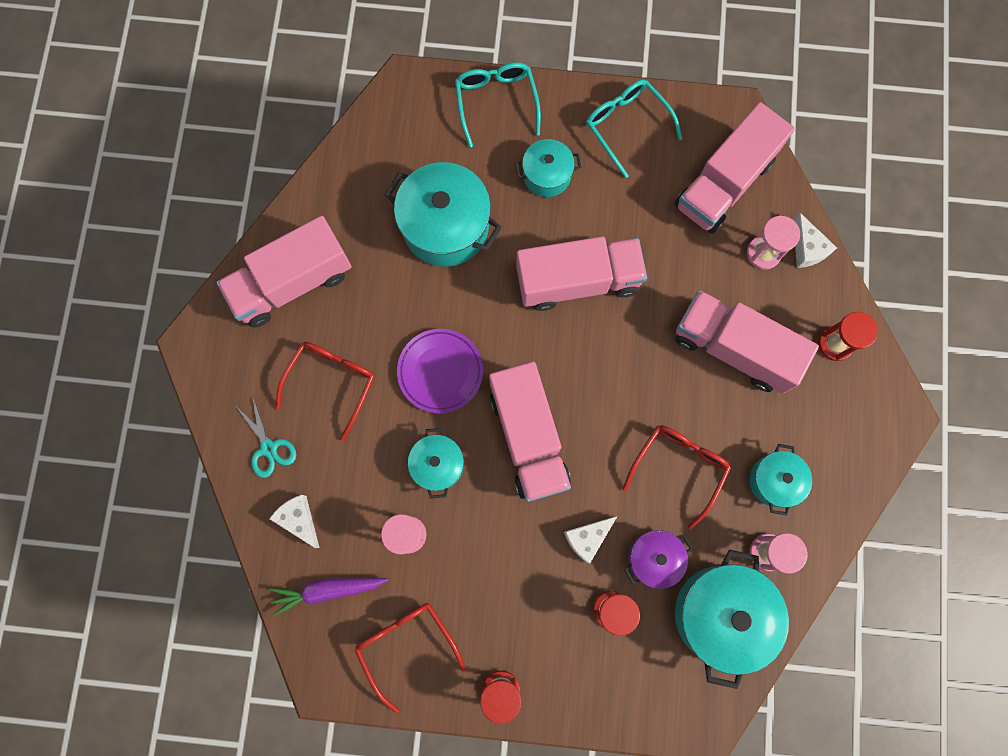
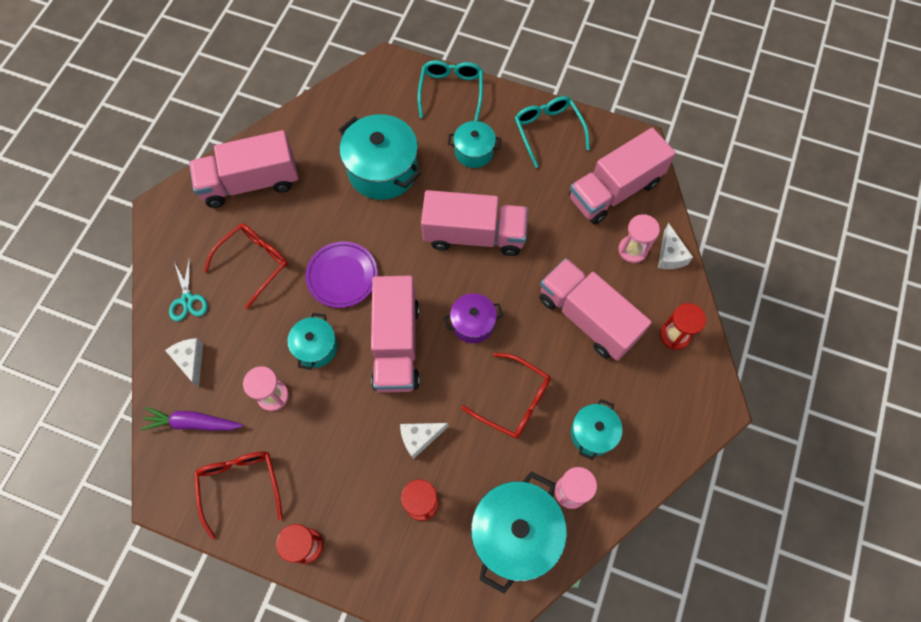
camera: 15 degrees right, 10 degrees down
red glasses [623,425,731,530] -> red glasses turned 75 degrees clockwise [461,353,551,439]
purple pot [624,530,693,589] -> purple pot moved to [444,293,503,343]

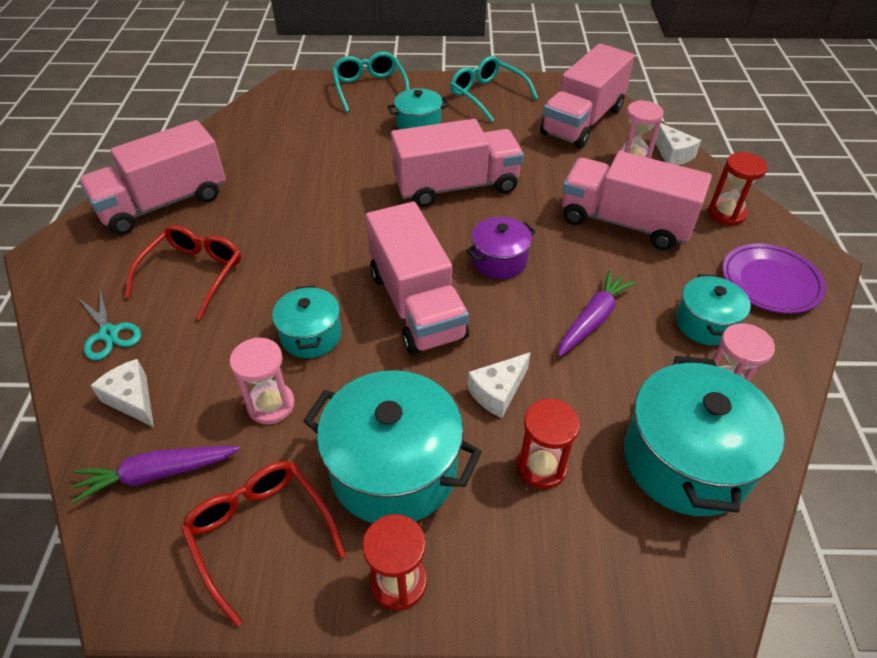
camera: 20 degrees left, 20 degrees down
purple plate [305,241,378,308] -> purple plate moved to [722,243,826,314]
turquoise pot [339,114,421,200] -> turquoise pot moved to [303,370,482,523]
red glasses [461,353,551,439] -> purple carrot [558,269,636,357]

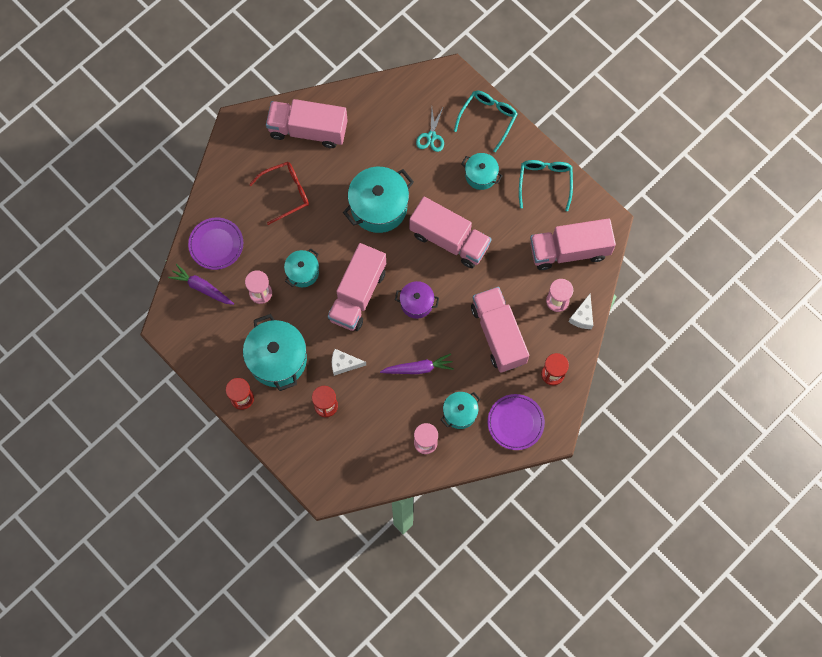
camera: 45 degrees right, 25 degrees up
turquoise scissors [78,288,141,361] -> turquoise scissors moved to [416,106,444,152]
white cheese [90,359,154,427] -> purple plate [188,218,243,270]
red glasses [181,461,346,627] -> none
turquoise pot [624,356,784,516] -> turquoise pot moved to [343,167,414,233]

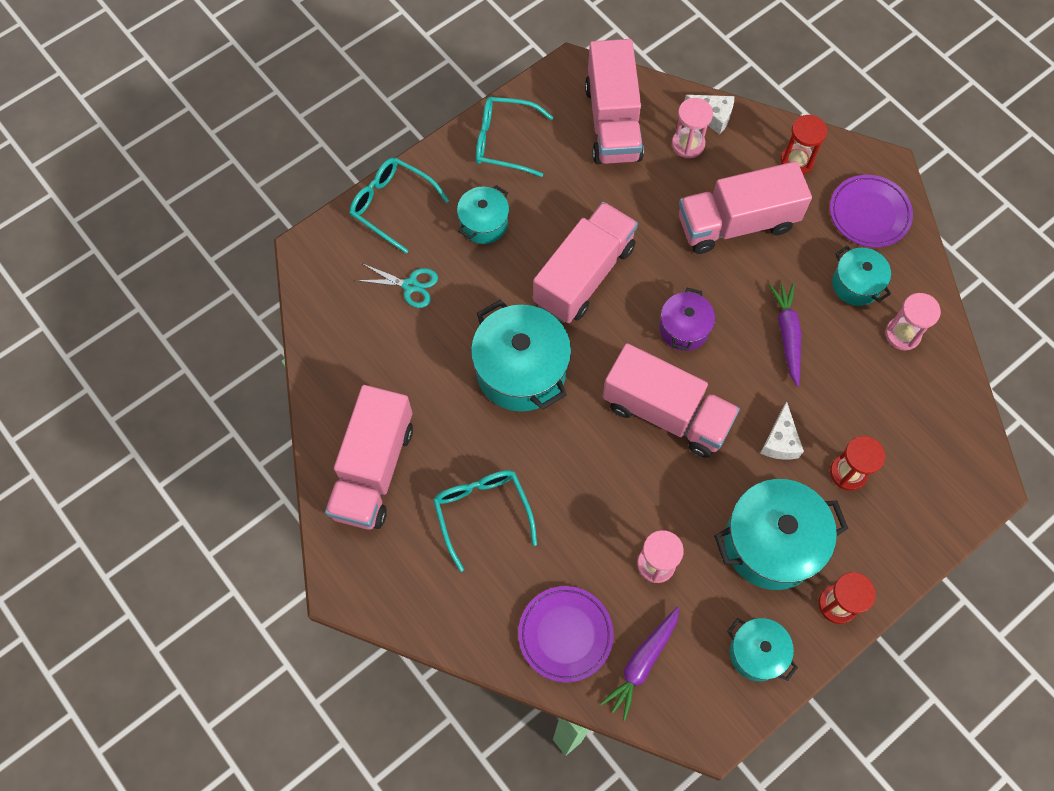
camera: 85 degrees left, 5 degrees down
red glasses [249,162,309,225] -> turquoise glasses [433,470,537,572]
turquoise pot [284,248,319,287] -> turquoise pot moved to [727,618,798,681]

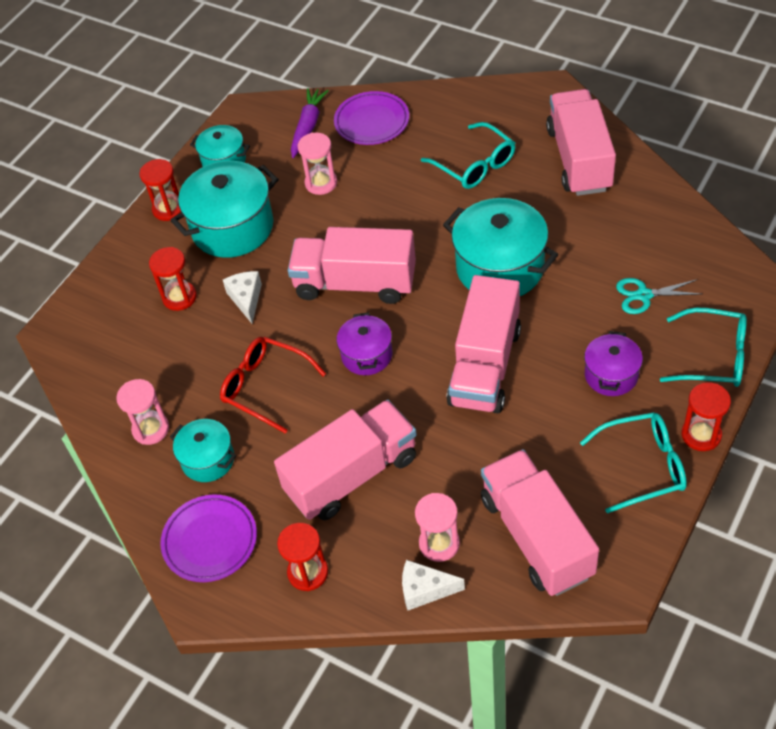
camera: 165 degrees right, 15 degrees down
turquoise pot [457,185,509,244] -> purple pot [584,331,643,396]
purple carrot [769,283,801,387] -> red glasses [220,337,326,434]
none -> red hourglass [682,382,731,451]

